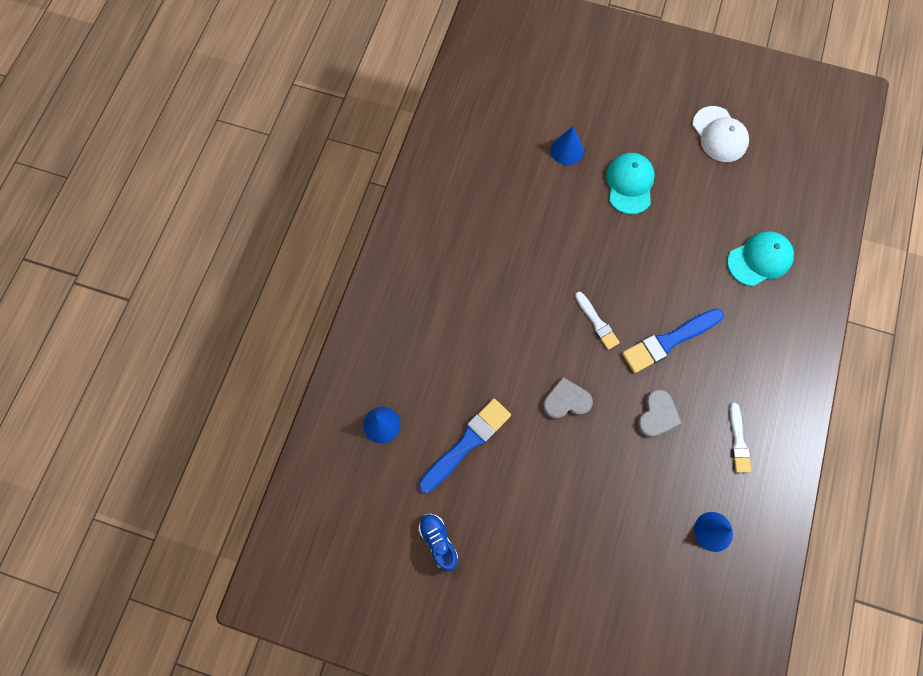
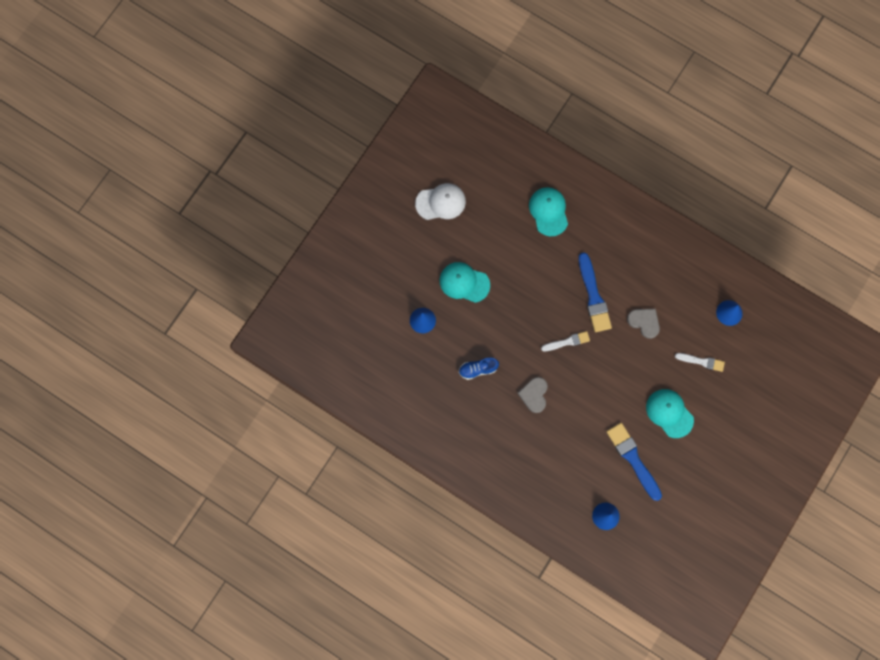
camera: 75 degrees left, 5 degrees up
blue shoe [419,514,458,571] -> blue shoe moved to [459,357,499,380]
grey heart [543,377,593,419] -> grey heart moved to [517,377,548,413]
white brush [730,403,751,473] -> white brush moved to [675,353,725,372]
none -> turquoise cap [646,389,694,438]

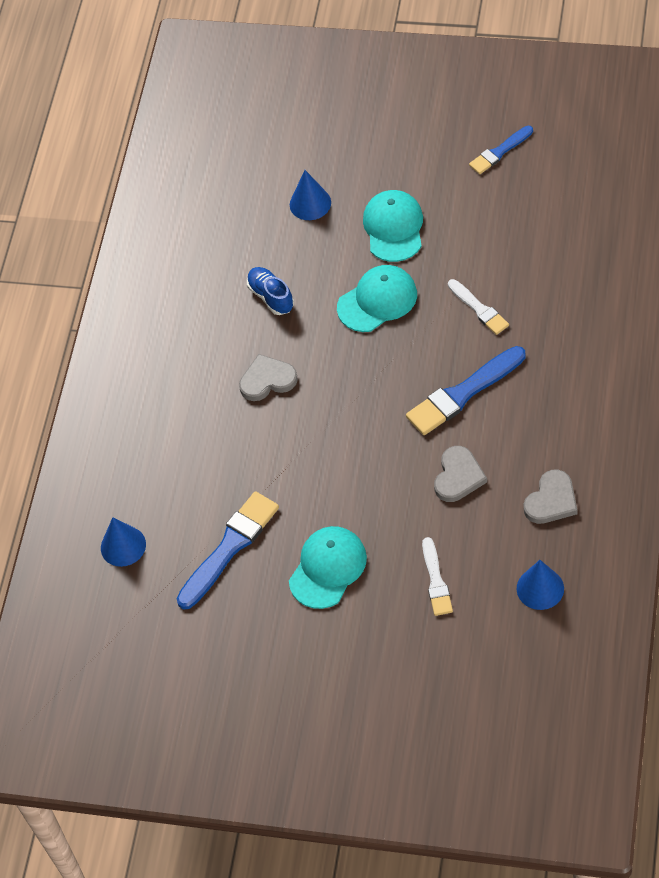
camera: 75 degrees right, 20 degrees down
white cap [415,183,466,220] -> blue brush [469,126,533,174]
turquoise cap [529,187,568,236] -> turquoise cap moved to [337,265,417,332]
white brush [541,331,590,351] -> white brush moved to [448,279,509,335]
none -> grey heart [524,470,577,524]

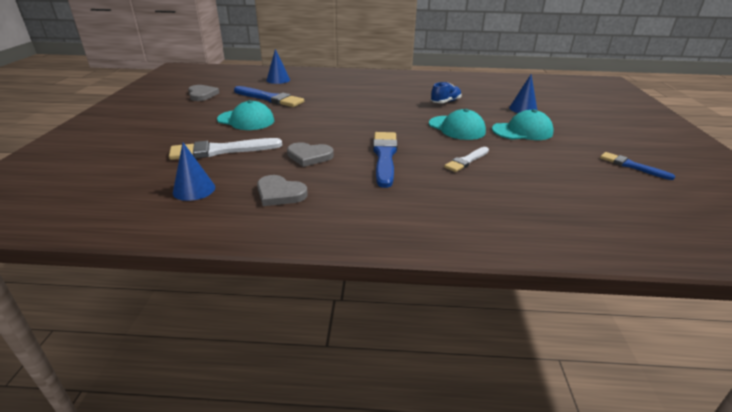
camera: 75 degrees right, 25 degrees down
grey heart [239,354,298,401] -> grey heart moved to [188,85,219,101]
blue brush [406,346,525,435] -> blue brush turned 45 degrees clockwise [373,132,398,188]
white brush [422,537,453,616] -> white brush [169,138,282,160], size x1.68

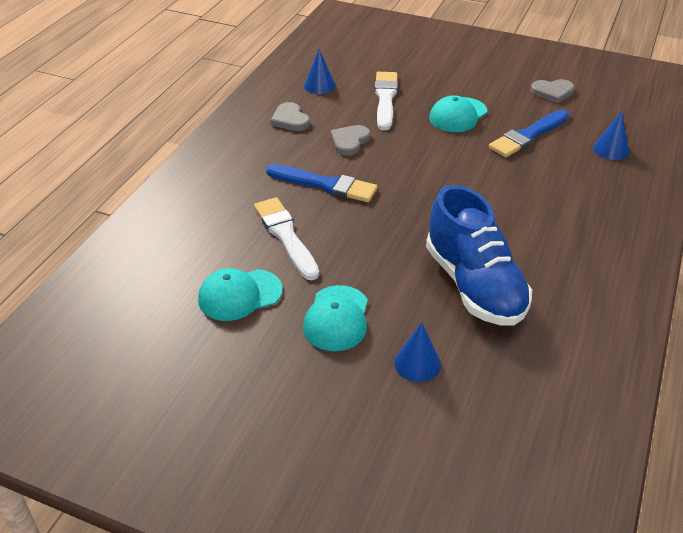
camera: 110 degrees right, 10 degrees up
grey heart [257,175,308,206] -> grey heart turned 75 degrees counterclockwise [270,102,310,131]
turquoise cap [429,109,486,140] -> turquoise cap moved to [198,268,283,321]
blue shoe [431,82,462,103] -> blue shoe [426,185,532,326], size x2.34
white brush [444,147,489,172] -> white brush [254,197,319,280], size x1.68
blue brush [600,152,675,180] -> none

